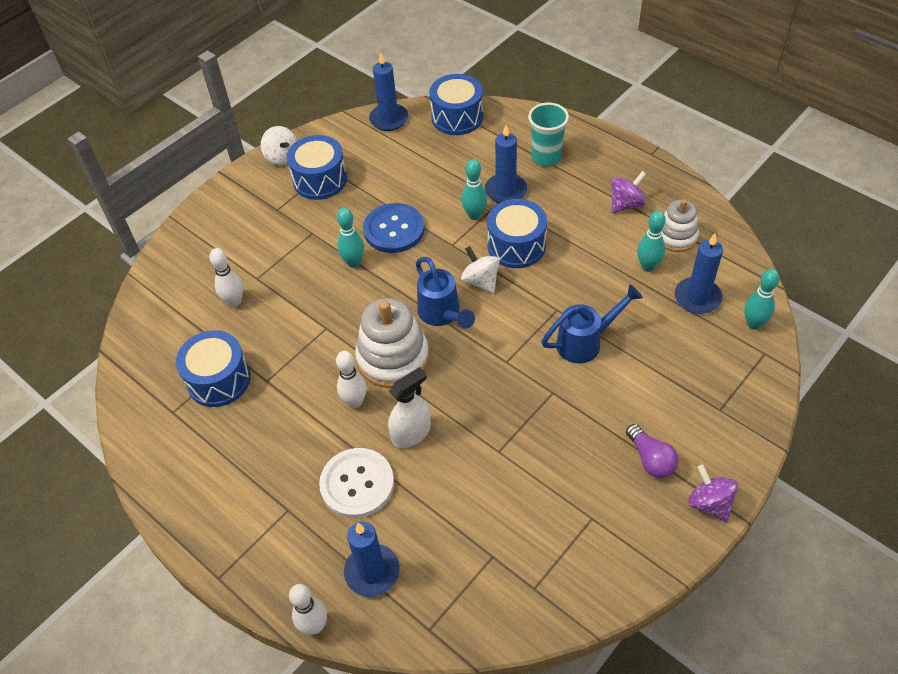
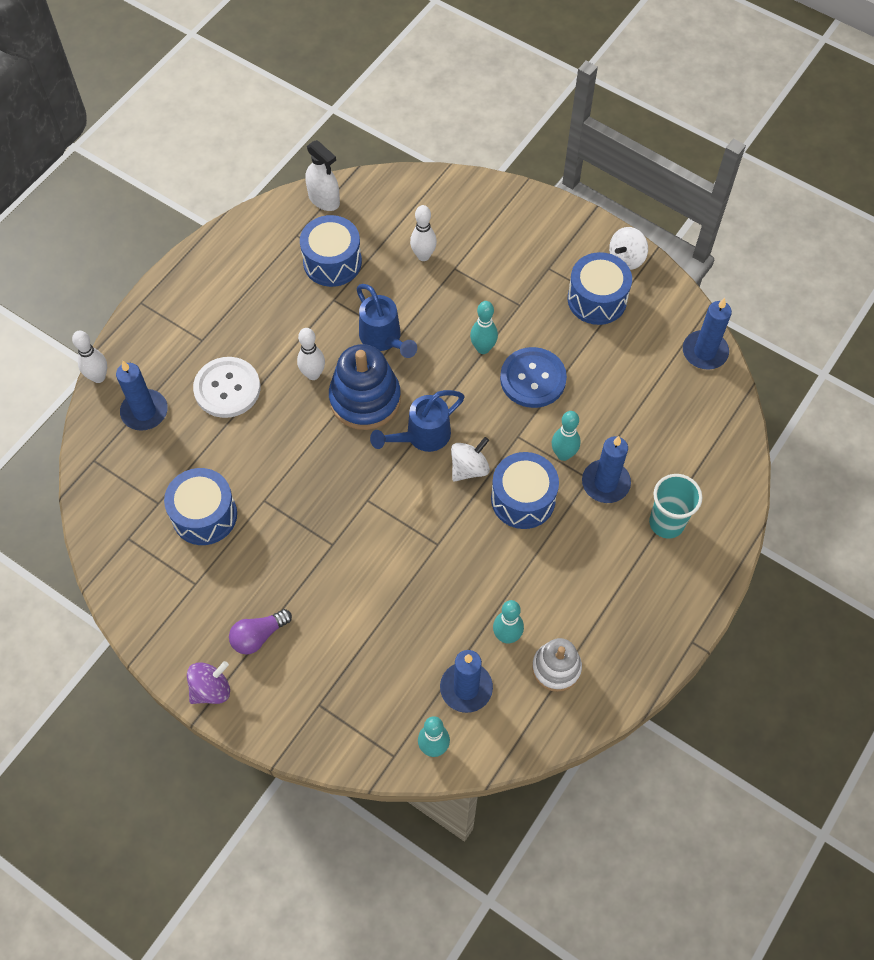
camera: 80 degrees right, 10 degrees up
white stacking toy [355,298,429,388] -> blue stacking toy [329,344,401,430]
white spray bottle [388,367,431,448] -> white spray bottle moved to [305,140,340,211]
blue drum [429,74,483,135] -> blue drum moved to [164,468,237,545]
blue watering can [541,284,643,364] -> blue watering can moved to [356,284,417,358]
purple spinning top [612,171,646,213] -> none

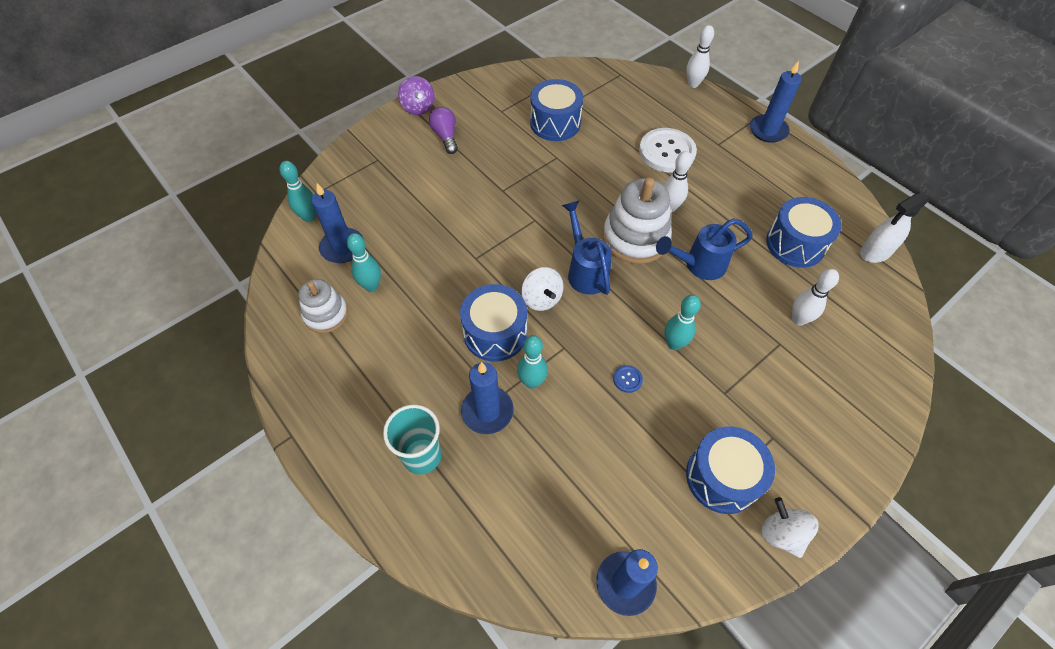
camera: 105 degrees right, 5 degrees down
blue candle [116,361,168,431] -> blue candle moved to [750,61,802,143]
blue stacking toy [329,344,401,430] -> white stacking toy [603,177,672,264]
blue button [500,347,567,408] -> blue button [613,365,643,393], size x0.41

